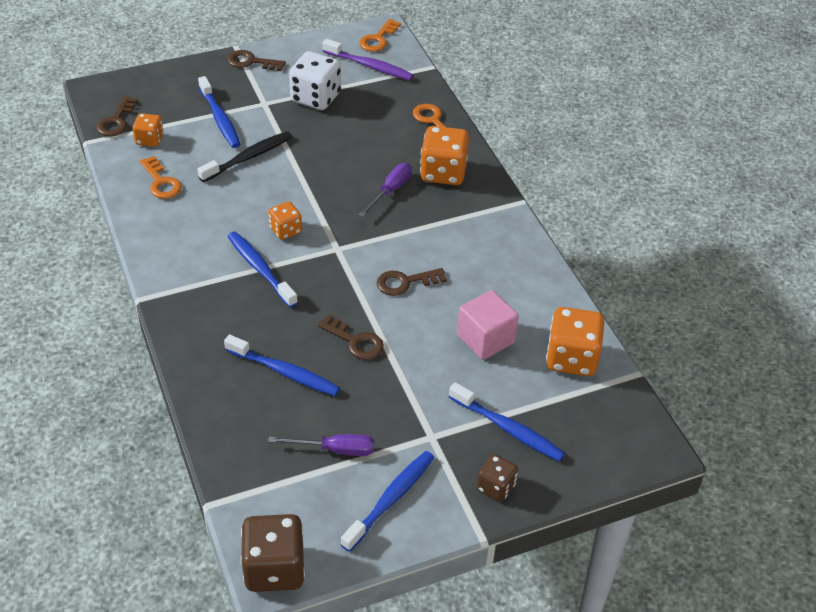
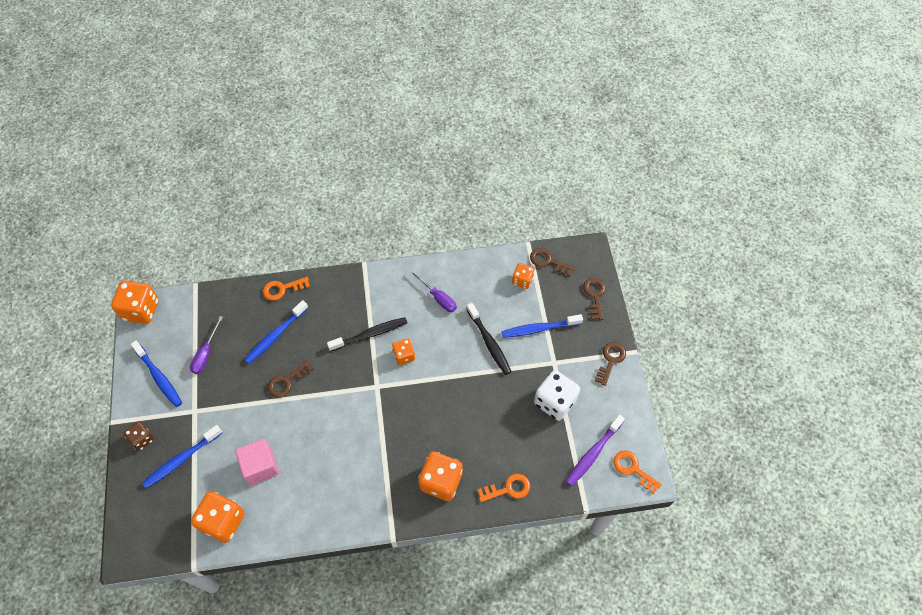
camera: 105 degrees right, 15 degrees up
orange key [140,156,182,199] -> orange key moved to [263,277,310,301]
blue toothbrush [228,232,298,308] -> black toothbrush [327,317,407,352]
brown dice [241,514,305,592] -> orange dice [111,281,159,324]
purple screwdriver [359,163,412,217] -> purple screwdriver moved to [410,270,457,312]
brown key [377,268,447,296] -> brown key moved to [583,278,606,320]

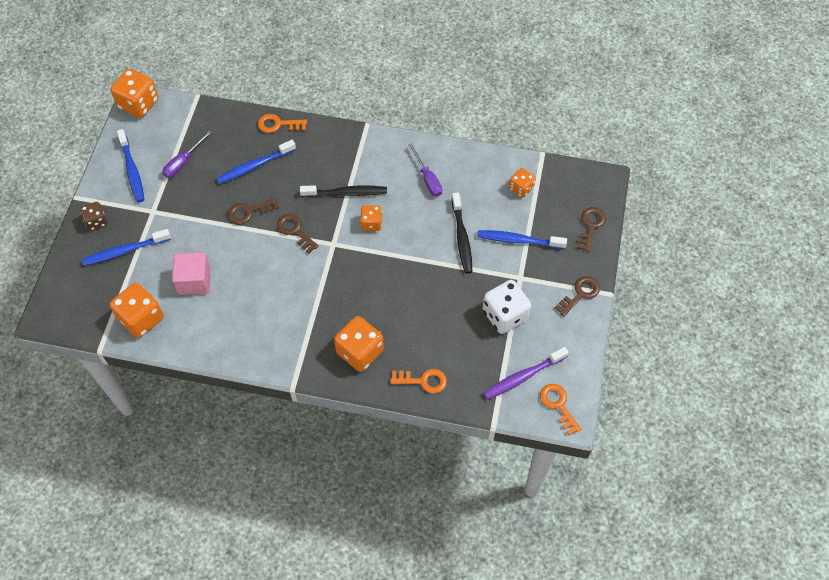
camera: 20 degrees right, 0 degrees up
brown key [530,248,575,276] -> brown key moved to [277,214,319,254]

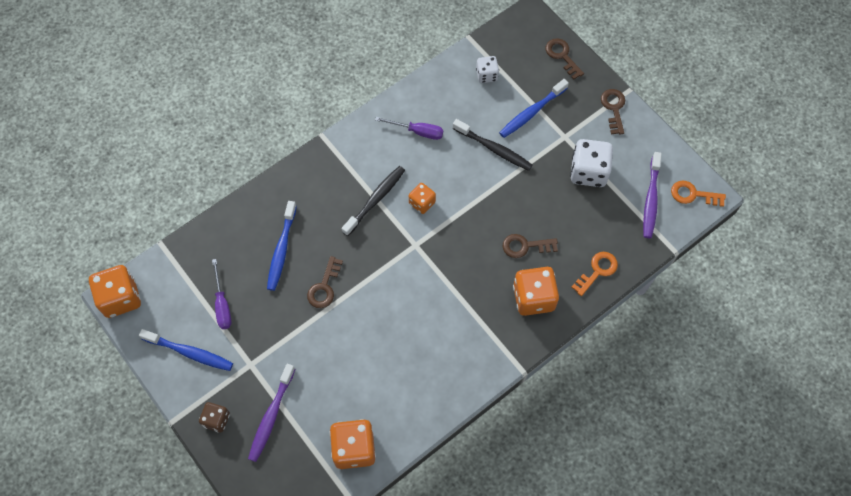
camera: 50 degrees left, 5 degrees up
blue toothbrush [82,229,171,266] -> purple toothbrush [248,364,295,462]
pink cube [172,252,211,295] -> none
orange key [258,114,307,133] -> none
brown key [277,214,319,254] -> brown key moved to [503,234,558,258]
orange dice [509,168,536,198] -> white dice [476,56,499,83]

